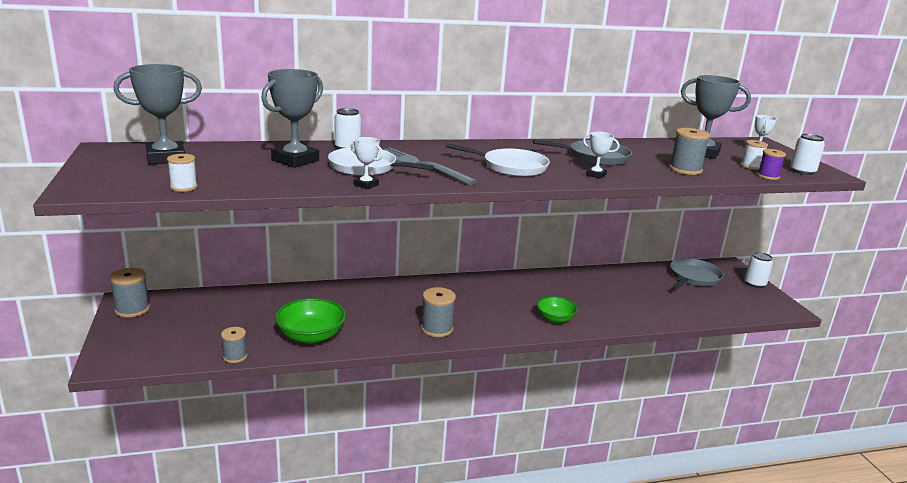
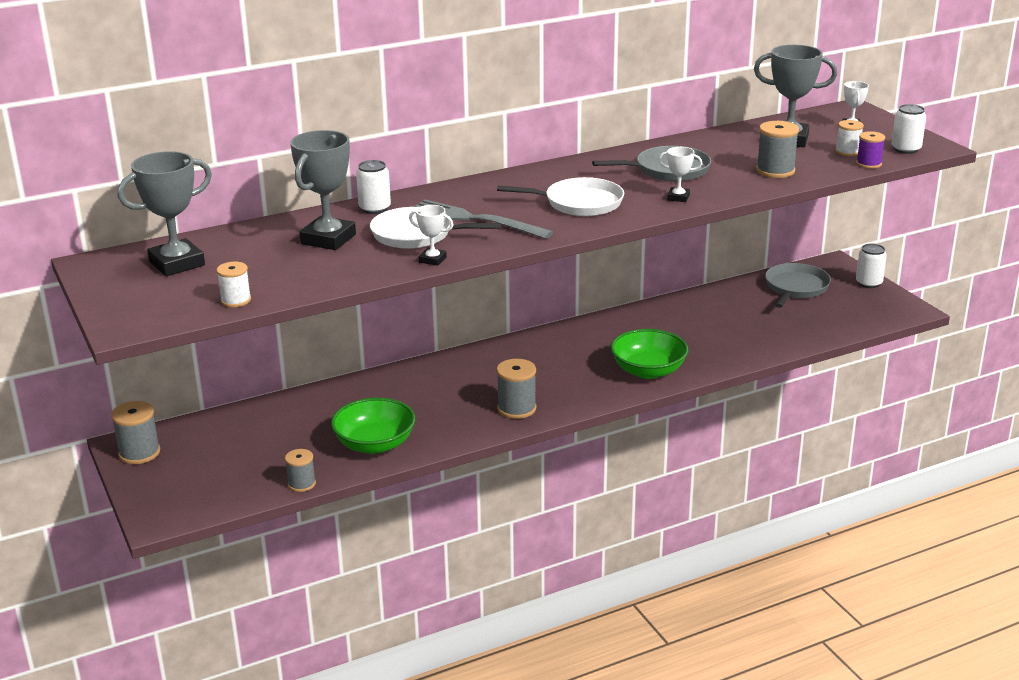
camera: 10 degrees left, 5 degrees up
green bowl [537,296,578,323] -> green bowl [611,329,688,379], size x1.55

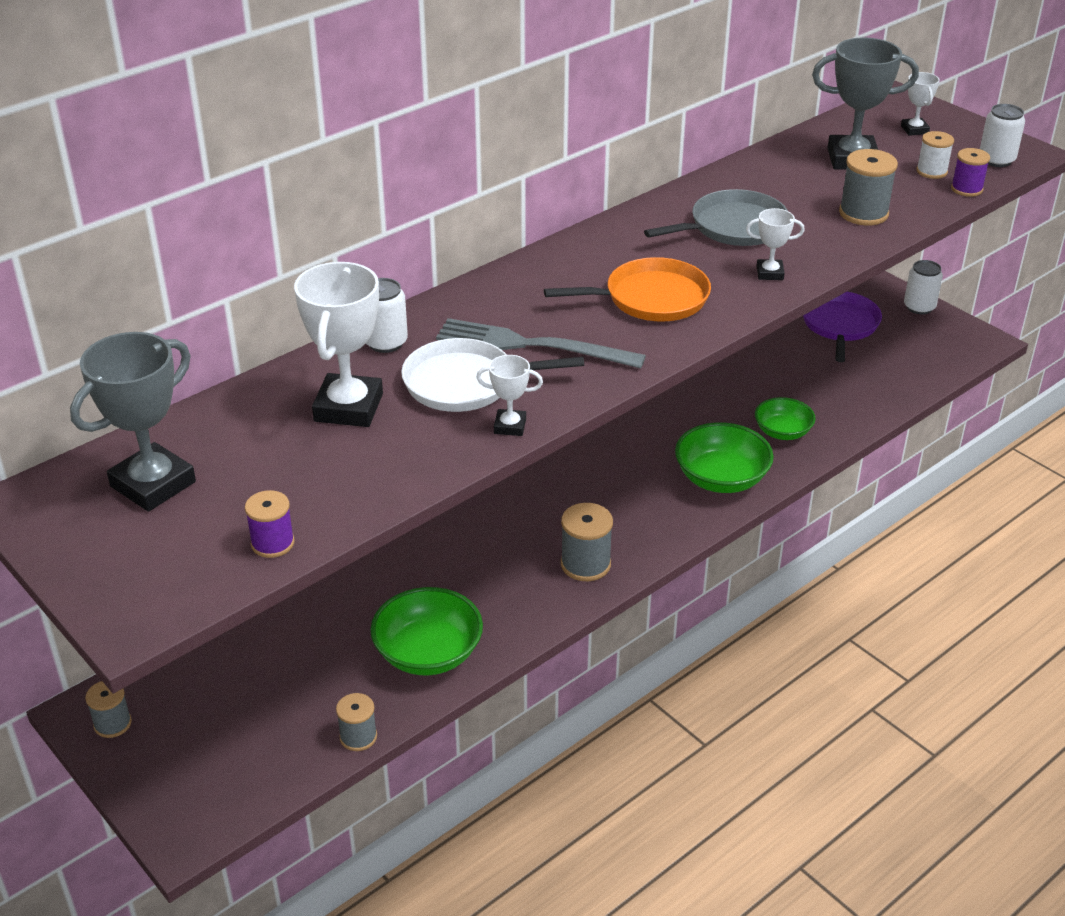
camera: 15 degrees left, 10 degrees up
grey spool [111,401,160,464] -> grey spool [85,681,132,738], size x0.65
white spool [216,262,251,307] -> purple spool [245,490,295,558]
grey trophy [290,130,356,250] -> white trophy [294,262,383,427]
white pan [497,177,624,216] -> orange pan [544,257,711,322]
grey pan [765,263,831,308] -> purple pan [803,292,882,362]
none -> green bowl [755,397,816,440]

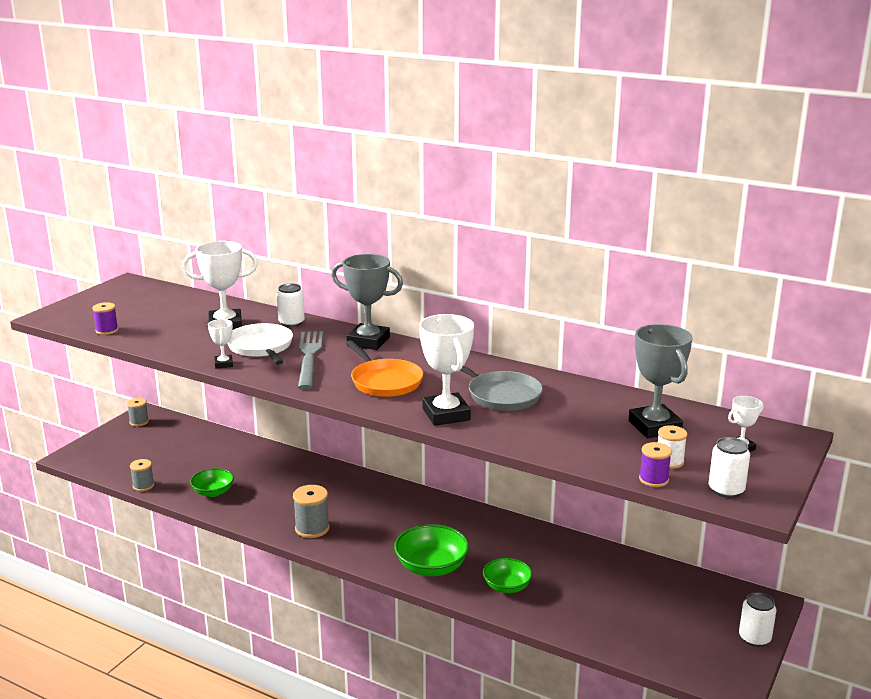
camera: 70 degrees right, 15 degrees down
grey trophy [70,332,196,512] -> grey trophy moved to [331,254,403,350]
green bowl [370,587,483,675] -> green bowl [190,468,234,497], size x0.64
white trophy [746,208,805,280] -> white trophy [419,314,474,426], size x2.01
purple pan [803,292,882,362] -> none
grey spool [839,149,898,225] -> none

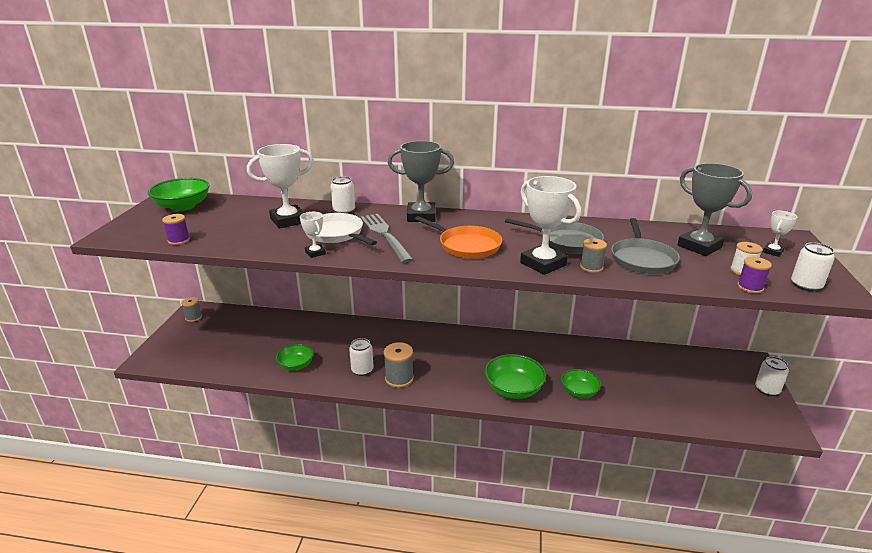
camera: 20 degrees left, 5 degrees up
grey spool [130,459,154,491] -> grey spool moved to [580,238,607,273]
none -> green bowl [147,178,210,211]
none -> white can [349,338,374,376]
none -> grey pan [611,218,680,274]

